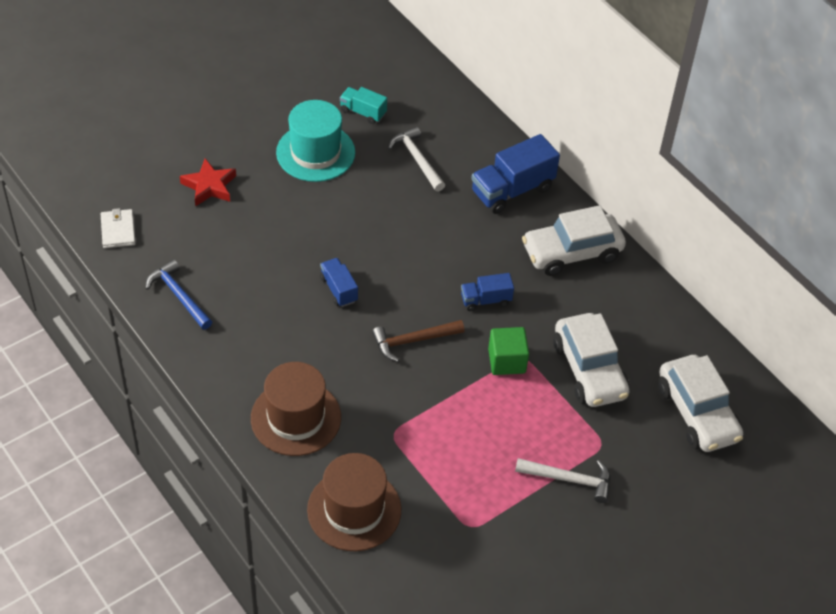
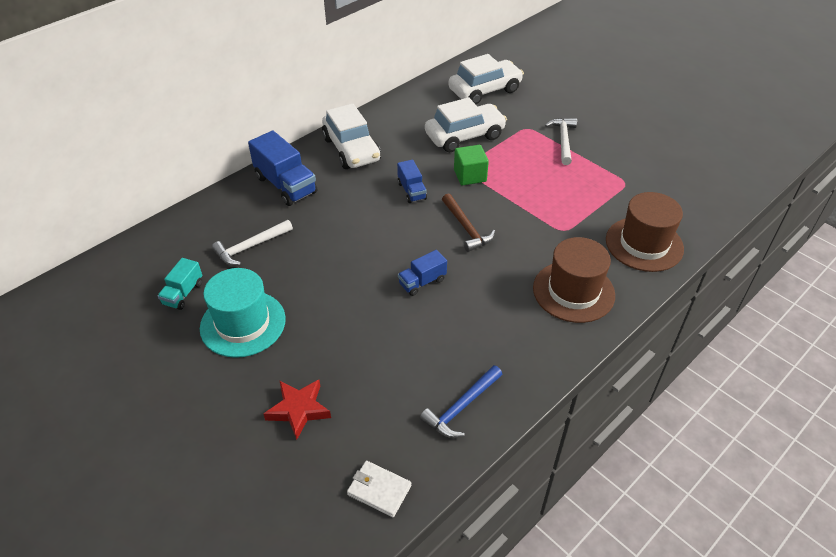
camera: 95 degrees left, 5 degrees down
white wallet [101,208,136,248] -> white wallet turned 45 degrees clockwise [347,461,411,517]

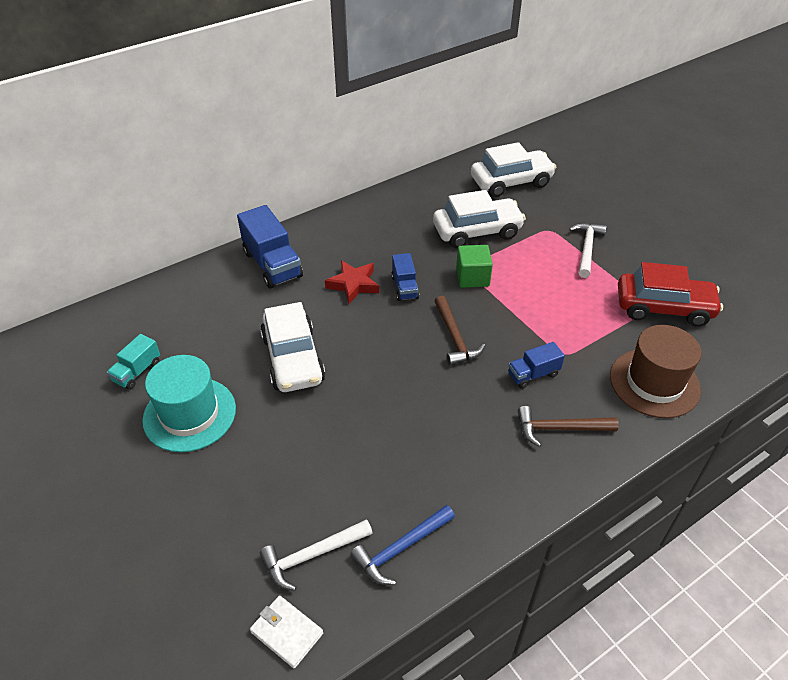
camera: 10 degrees right, 0 degrees up
white hammer [212,220,293,265] -> white hammer moved to [260,519,373,591]
red star [263,380,331,440] -> red star moved to [325,260,379,304]
white car [322,103,381,169] -> white car moved to [260,302,325,392]
blue truck [398,250,447,296] -> blue truck moved to [508,342,565,388]
brown hat [533,237,615,323] -> brown hammer [518,406,619,447]
none -> red car [618,262,723,327]

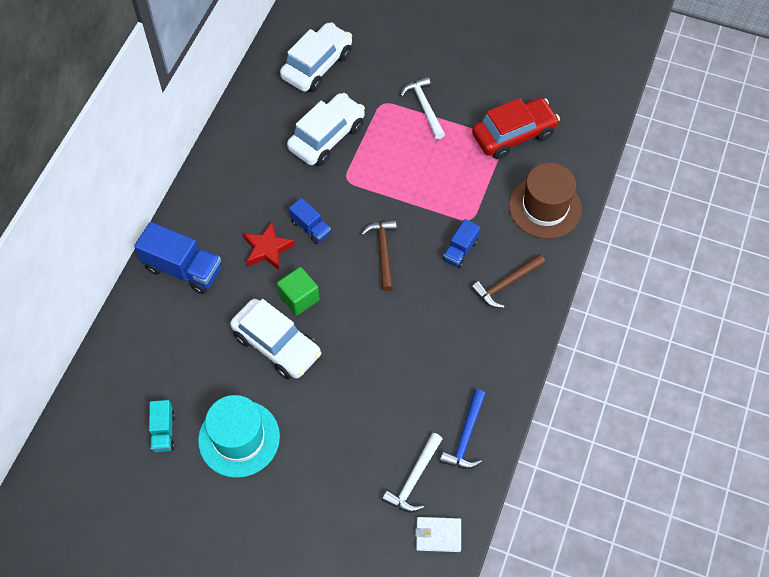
camera: 35 degrees left, 15 degrees up
brown hammer [435,296,485,366] -> brown hammer turned 135 degrees counterclockwise [361,220,397,291]
green cube [456,245,493,288] -> green cube moved to [277,267,320,316]

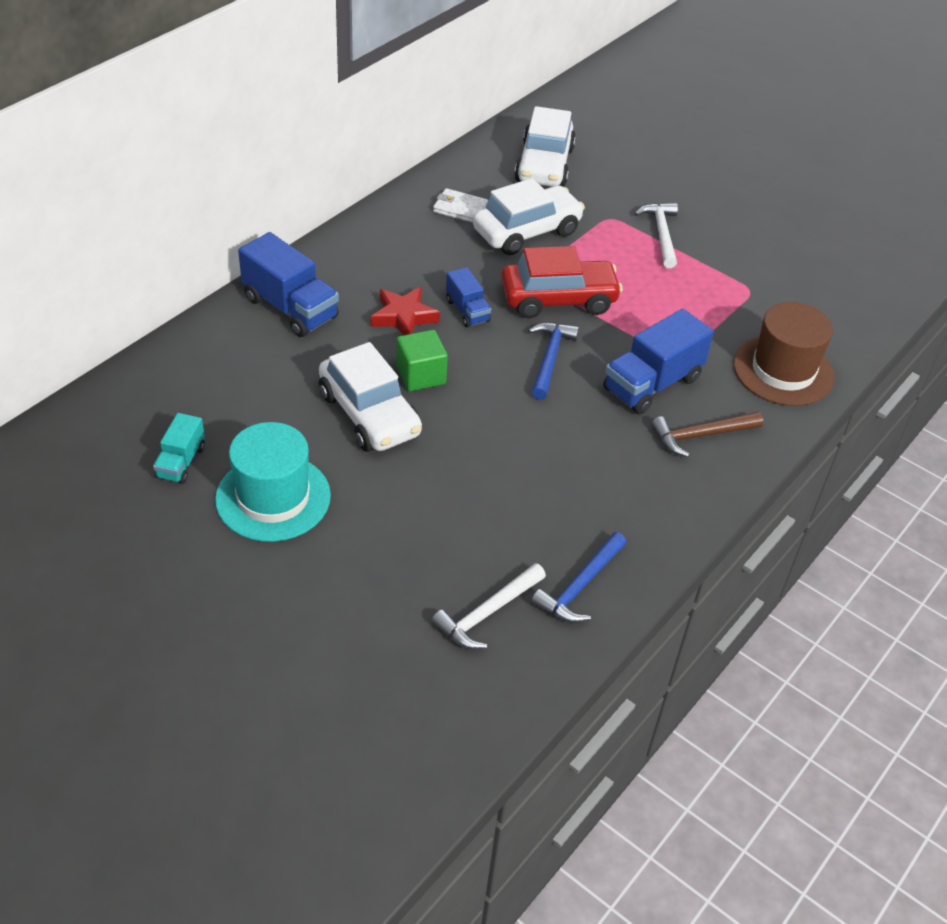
camera: 15 degrees right, 15 degrees down
white car [280,22,352,92] -> white car turned 135 degrees clockwise [514,106,576,187]
brown hammer [361,220,397,291] -> blue hammer [529,322,579,400]
white wallet [415,517,461,552] -> white wallet moved to [433,188,488,223]
blue truck [443,219,480,268] -> blue truck [603,309,714,414], size x1.77
red car [472,98,560,159] -> red car moved to [501,246,623,318]

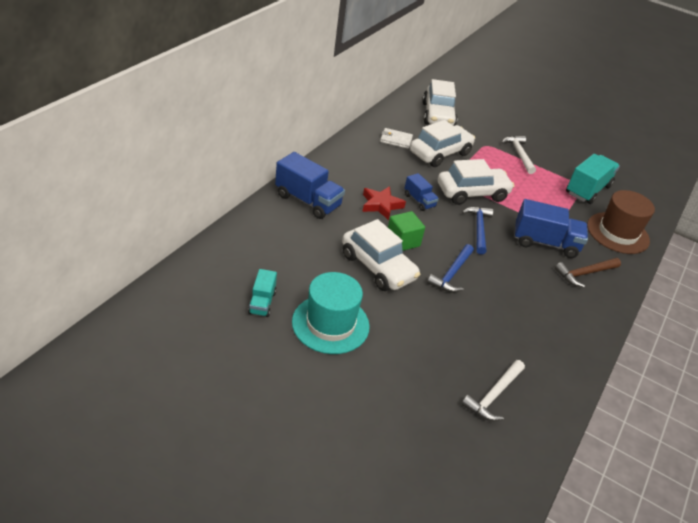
camera: 10 degrees left, 5 degrees down
red car [501,246,623,318] -> white car [438,159,514,205]
blue hammer [531,532,626,623] -> blue hammer moved to [427,244,474,293]
blue truck [603,309,714,414] -> blue truck turned 120 degrees counterclockwise [514,199,588,258]
none -> turquoise truck [566,154,620,204]

